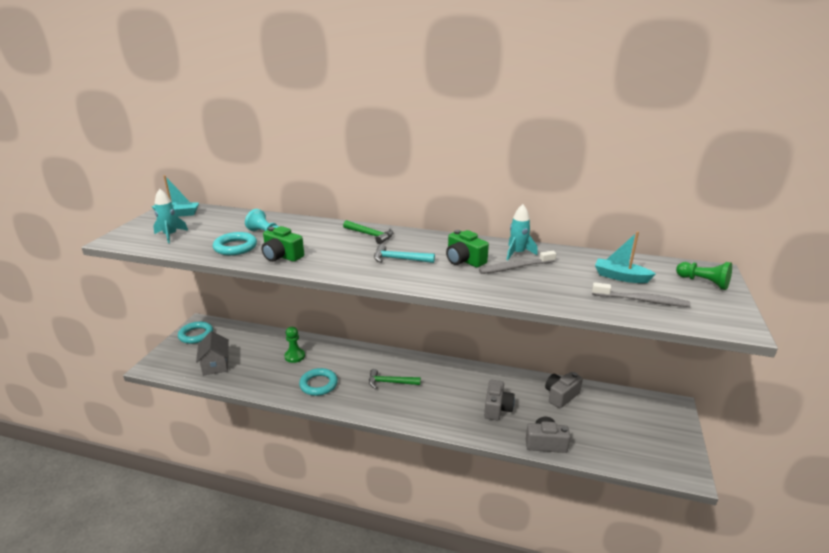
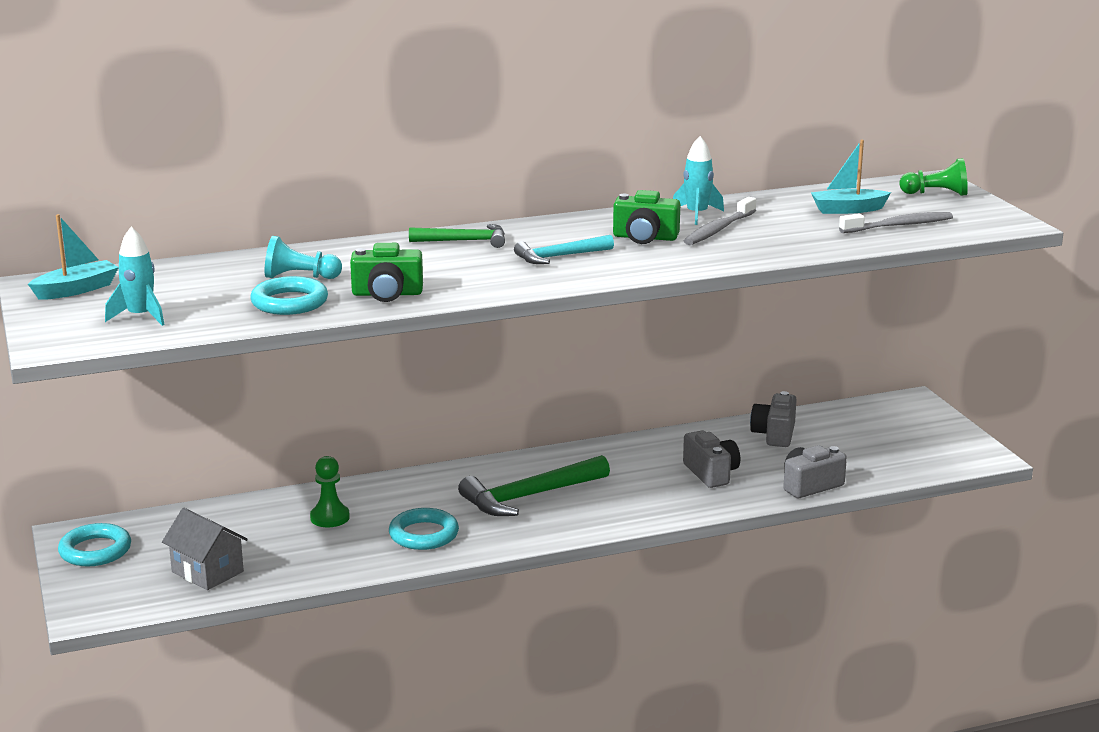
camera: 35 degrees left, 5 degrees down
green hammer [369,369,421,389] -> green hammer [458,455,610,516], size x1.65

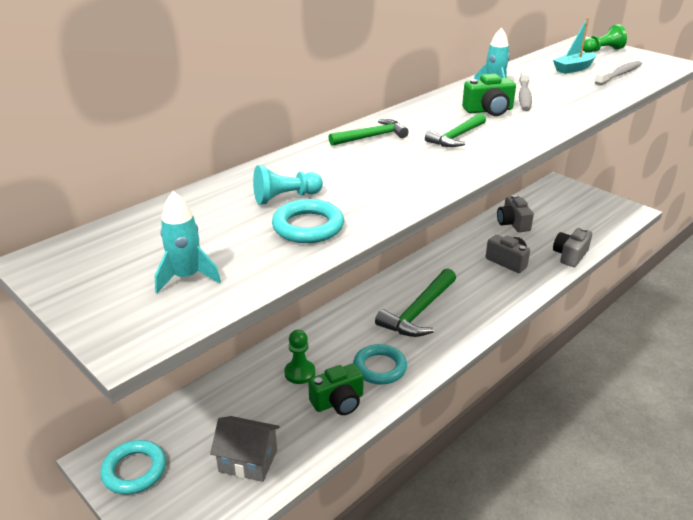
camera: 25 degrees left, 10 degrees up
turquoise boat [28,214,119,300] -> none
green camera [350,243,423,302] -> green camera moved to [308,363,364,415]
turquoise hammer [514,235,614,264] -> green hammer [425,113,486,147]

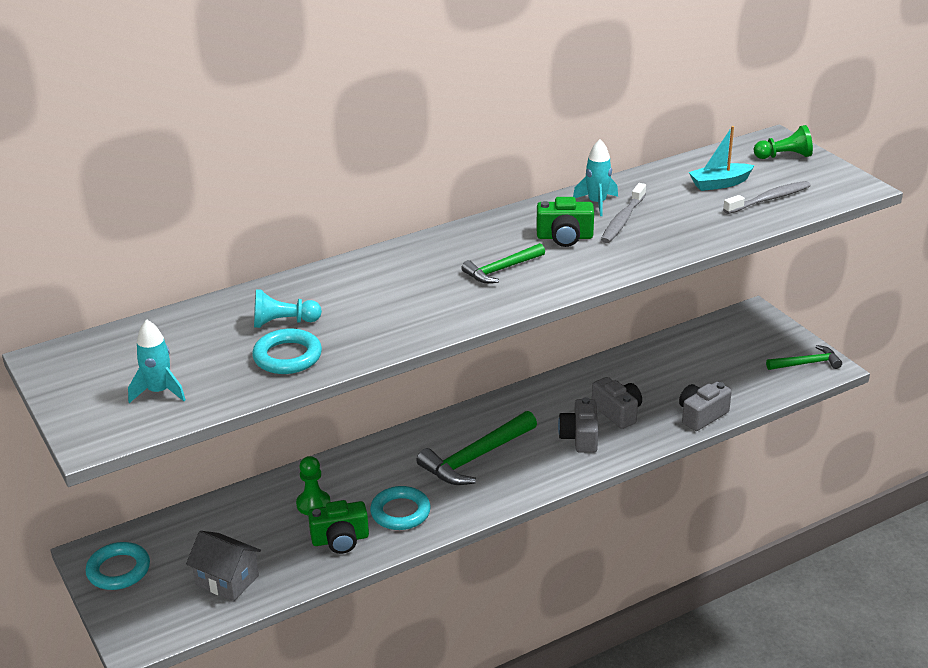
camera: 15 degrees right, 0 degrees up
green hammer [329,119,409,146] -> green hammer moved to [766,345,842,370]
grey camera [497,195,534,232] -> grey camera moved to [558,397,598,453]

